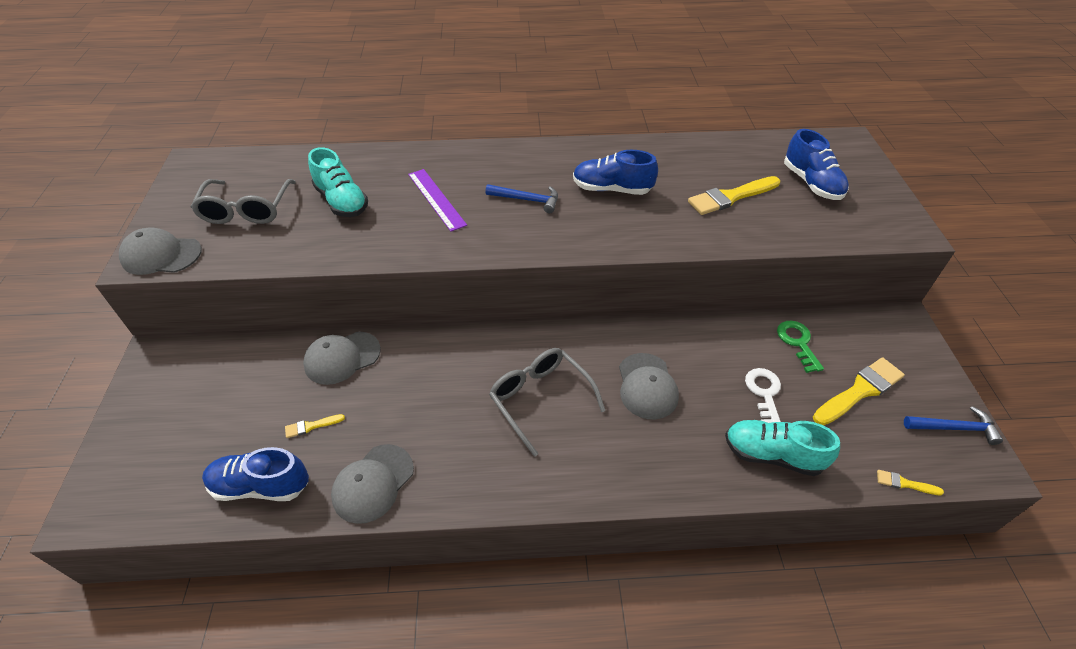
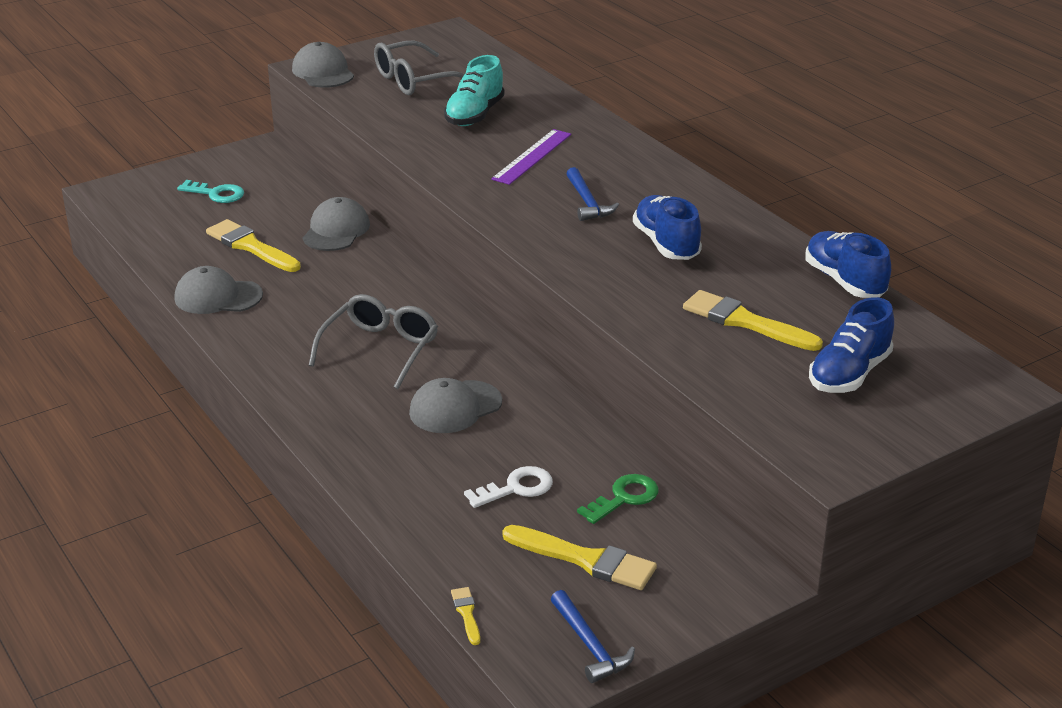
camera: 60 degrees right, 15 degrees down
blue shoe [202,447,309,501] -> blue shoe moved to [805,231,891,298]
yellow brush [285,414,345,438] -> yellow brush [206,219,301,272], size x2.11
grey cap [303,331,381,385] -> grey cap turned 75 degrees clockwise [302,197,370,251]
turquoise shoe [725,420,840,476] -> none
none -> turquoise key [177,180,244,203]

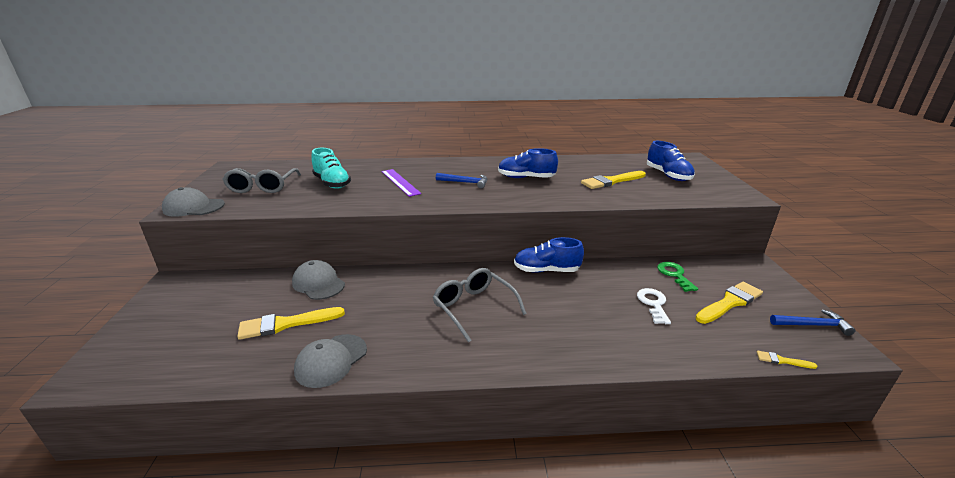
camera: 60 degrees left, 5 degrees down
turquoise key [177,180,244,203] -> none
grey cap [409,378,502,433] -> none
blue shoe [805,231,891,298] -> blue shoe moved to [514,237,584,273]

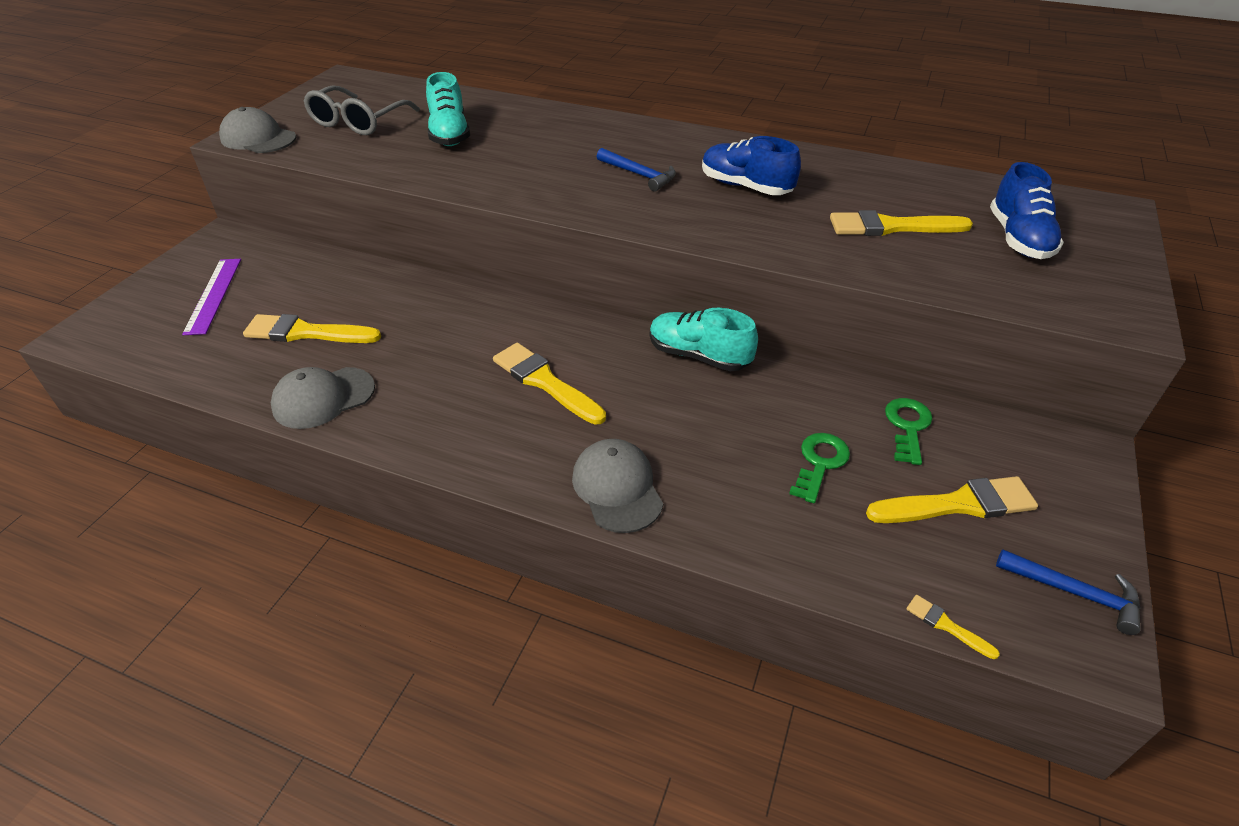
camera: 25 degrees right, 15 degrees up
grey cap [292,260,345,300] -> grey cap moved to [572,439,663,533]
purple ruler [382,169,421,197] -> purple ruler moved to [182,259,241,335]
grey glasses [433,268,527,343] -> yellow brush [493,343,606,425]
blue shoe [514,237,584,273] -> turquoise shoe [650,308,758,371]
white key [637,288,671,324] -> green key [789,433,850,503]

